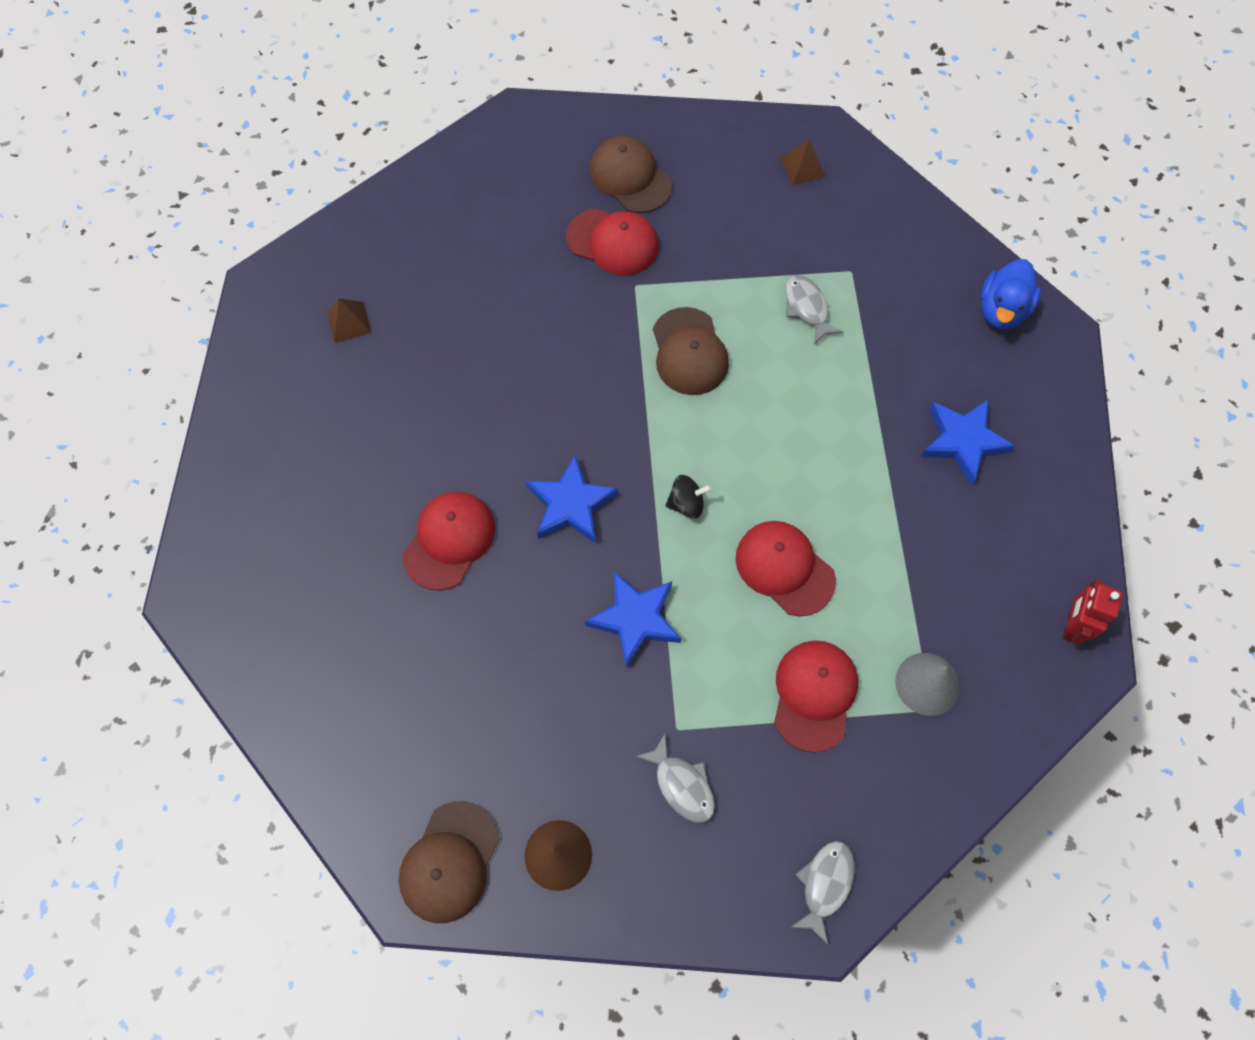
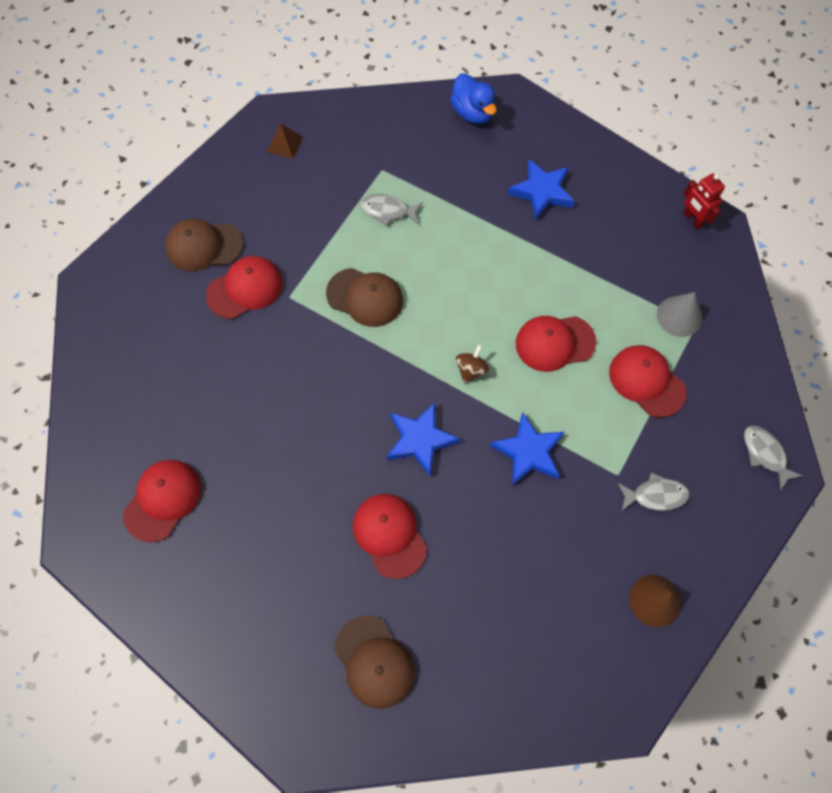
camera: 55 degrees left, 0 degrees up
brown pyramid [327,298,372,343] -> red cap [123,460,201,542]
brown cap [399,801,499,923] -> brown cap moved to [334,615,415,709]
black spinning top [665,475,712,519] -> brown spinning top [456,344,489,383]

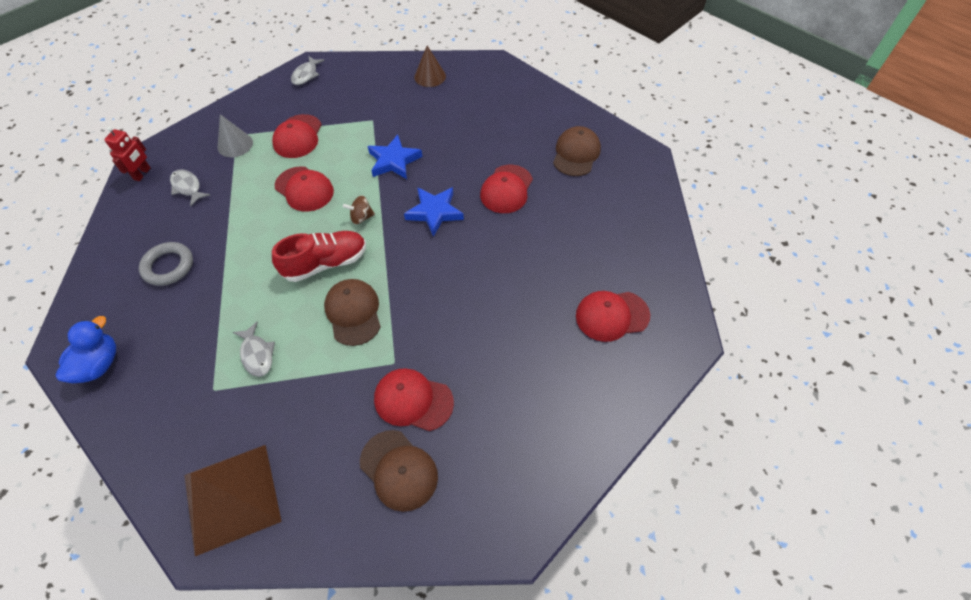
camera: 130 degrees left, 10 degrees down
brown pyramid [267,123,303,159] -> brown pyramid [184,445,282,556], size x2.41
blue star [508,159,575,220] -> grey ring [139,242,193,286]
grey fish [618,472,690,511] -> grey fish moved to [170,169,210,206]
none -> red shoe [272,231,366,282]

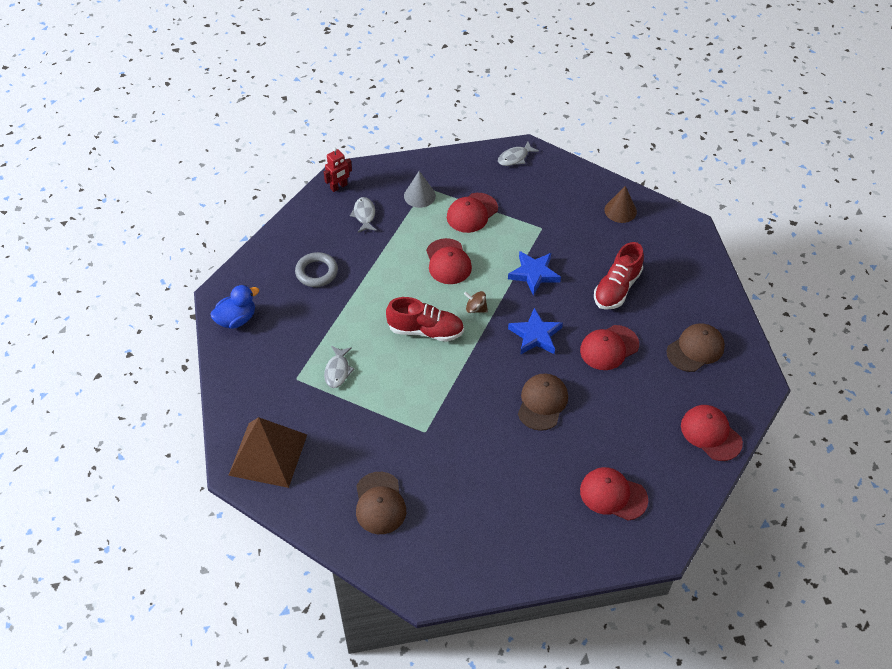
camera: 35 degrees right, 5 degrees down
brown cap [324,279,381,346] -> brown cap moved to [518,373,568,431]
red cap [374,368,454,431] -> red cap moved to [681,405,743,461]
none -> red shoe [594,242,644,310]

